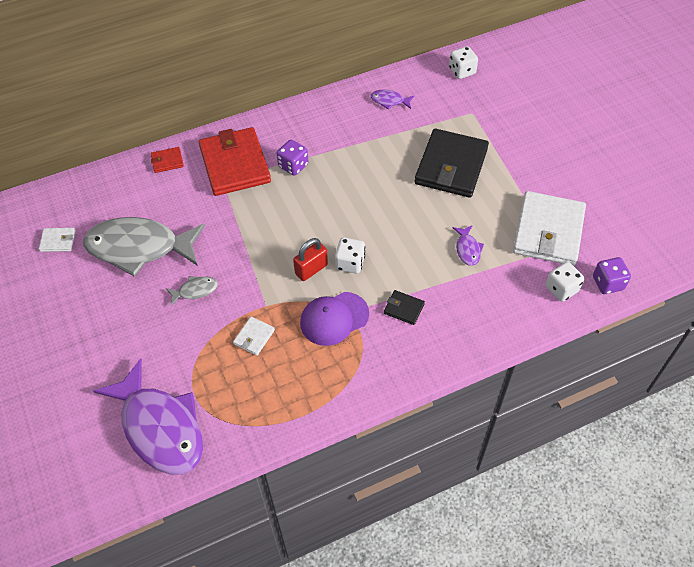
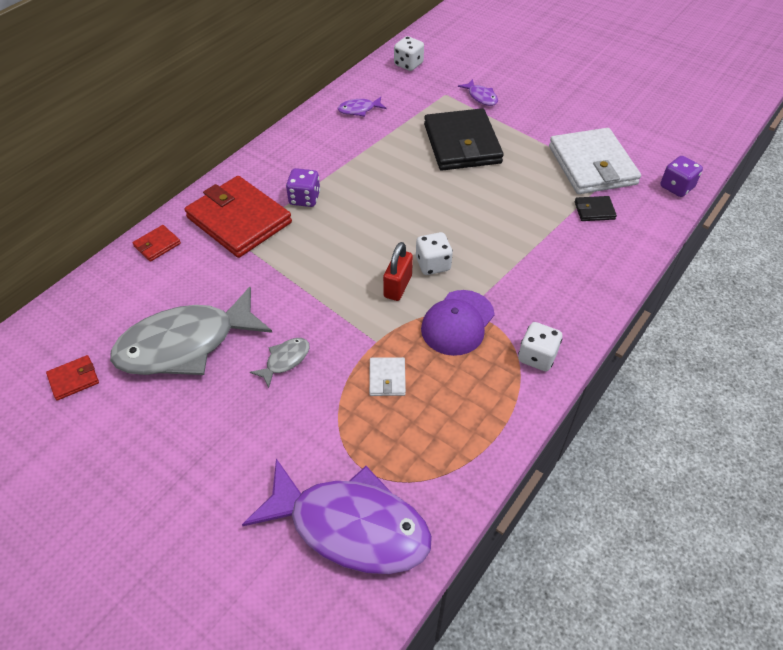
camera: 30 degrees left, 5 degrees down
white wallet [39,228,76,252] -> red wallet [46,355,99,401]
black wallet [384,290,425,325] -> black wallet moved to [575,196,617,221]
purple fish [452,225,484,266] -> purple fish moved to [458,79,498,106]
white dice [546,262,584,302] -> white dice moved to [518,322,562,371]

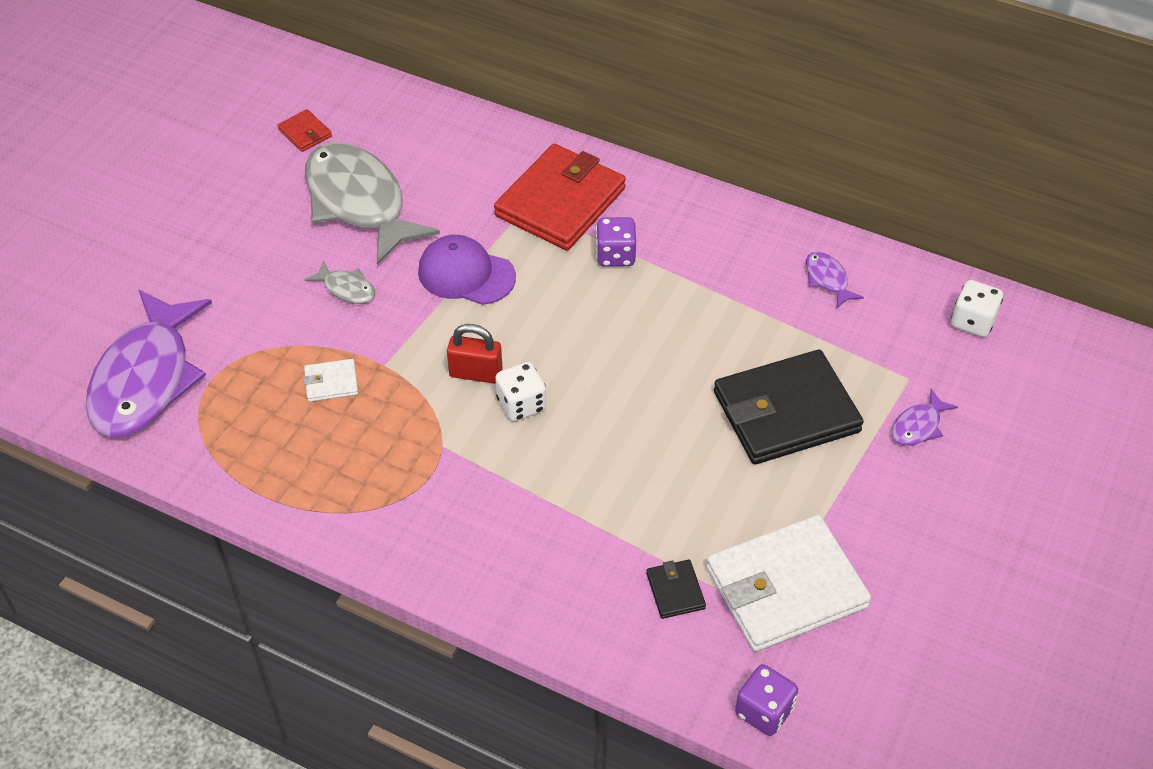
camera: 80 degrees right, 0 degrees up
red wallet [132,225,181,262] -> none
purple cap [421,290,495,356] -> purple cap moved to [418,235,516,305]
white dice [518,322,562,371] -> none

